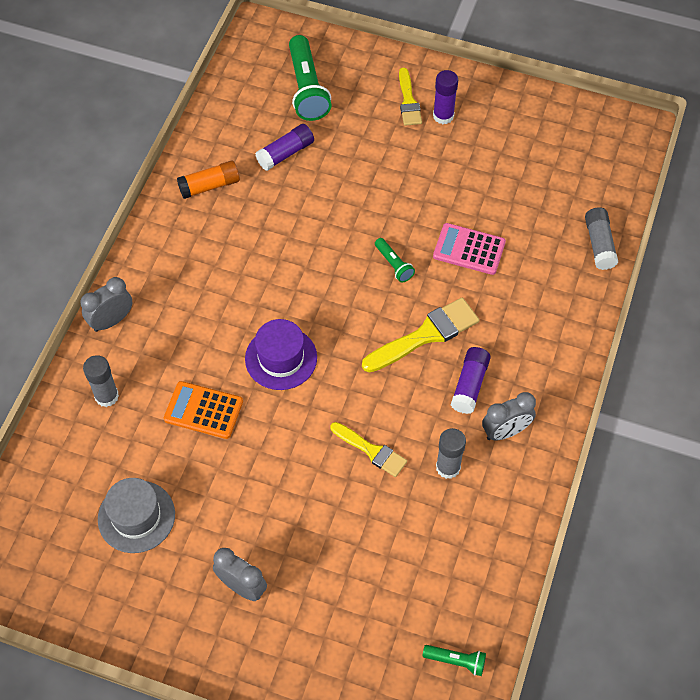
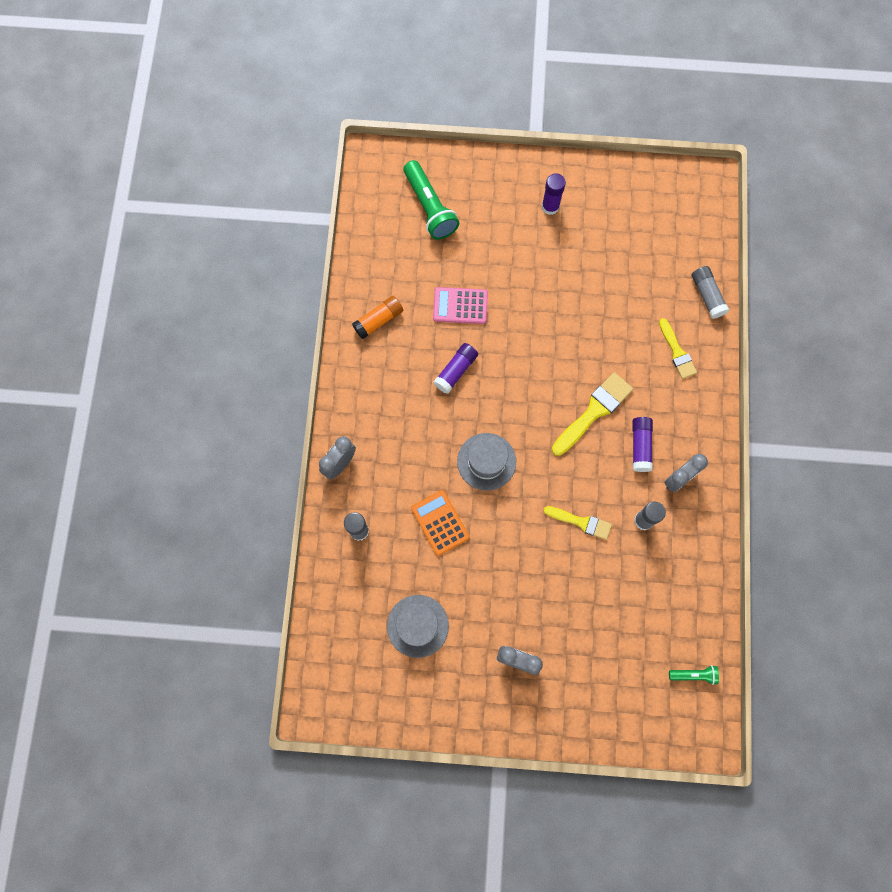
camera: 15 degrees left, 15 degrees up
orange calculator [164,381,243,439] -> orange calculator turned 60 degrees clockwise [411,490,469,556]
purple hat [245,319,317,390] -> grey hat [457,433,516,491]
purple glue stick [255,124,314,171] -> purple glue stick moved to [433,343,478,394]
green flashlight [375,238,415,282] -> none
yellow brush [399,68,422,126] -> yellow brush moved to [659,318,697,379]
pink calculator [433,223,506,275] -> pink calculator moved to [433,287,488,324]

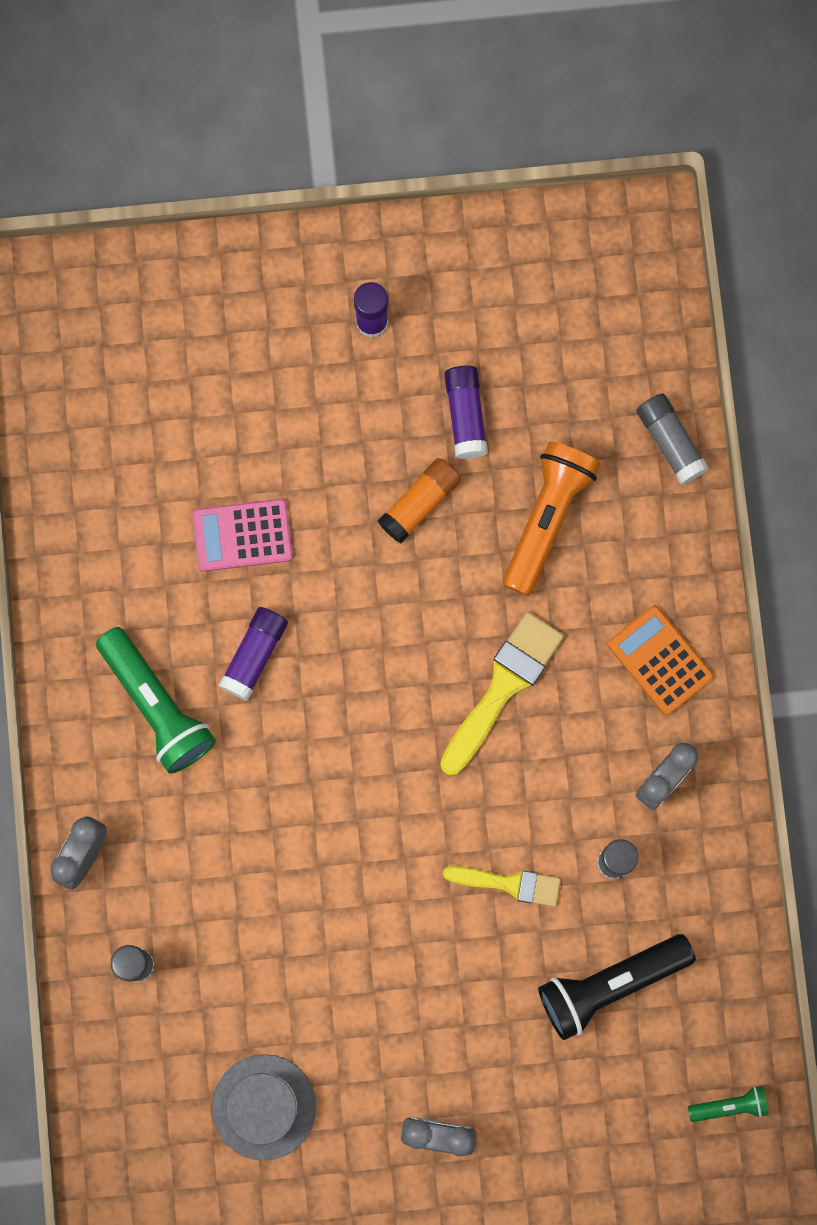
camera: 10 degrees left, 5 degrees up
orange glue stick [352,296,403,339] -> orange glue stick moved to [377,458,461,543]
green flashlight [403,160,459,240] -> green flashlight moved to [96,627,216,774]
orange calculator [411,490,469,556] -> orange calculator moved to [608,605,714,715]
grey hat [457,433,516,491] -> none
purple glue stick [632,417,653,472] -> purple glue stick moved to [444,366,488,459]
yellow brush [659,318,697,379] -> none
none -> orange flashlight [503,441,601,596]
none -> black flashlight [538,934,696,1040]

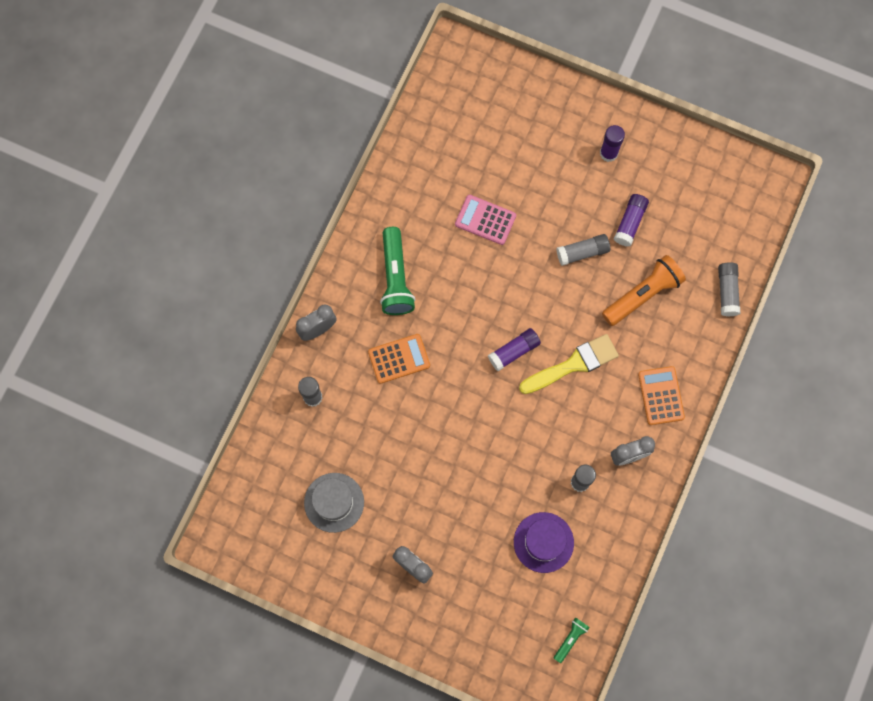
camera: 30 degrees right, 5 degrees down
purple glue stick [218,607,288,701] -> purple glue stick moved to [488,328,541,371]
orange glue stick [377,458,461,543] -> grey glue stick [557,234,610,266]
yellow brush [443,866,561,907] -> none
black flashlight [538,934,696,1040] -> purple hat [514,512,574,573]
green flashlight [688,1086,769,1122] -> green flashlight turned 75 degrees counterclockwise [554,617,590,663]
none -> orange calculator [368,334,430,384]

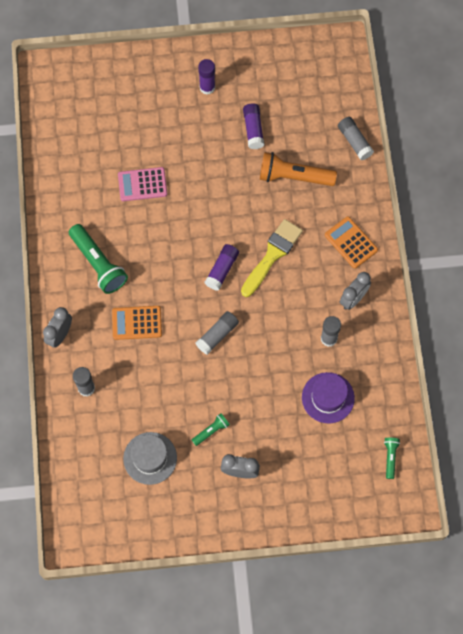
camera: 30 degrees left, 5 degrees down
orange calculator [368,334,430,384] -> orange calculator turned 135 degrees counterclockwise [112,306,162,340]
grey glue stick [557,234,610,266] -> grey glue stick moved to [195,311,239,355]
orange flashlight [602,255,686,326] -> orange flashlight turned 105 degrees counterclockwise [260,152,337,186]
none -> green flashlight [192,413,230,446]

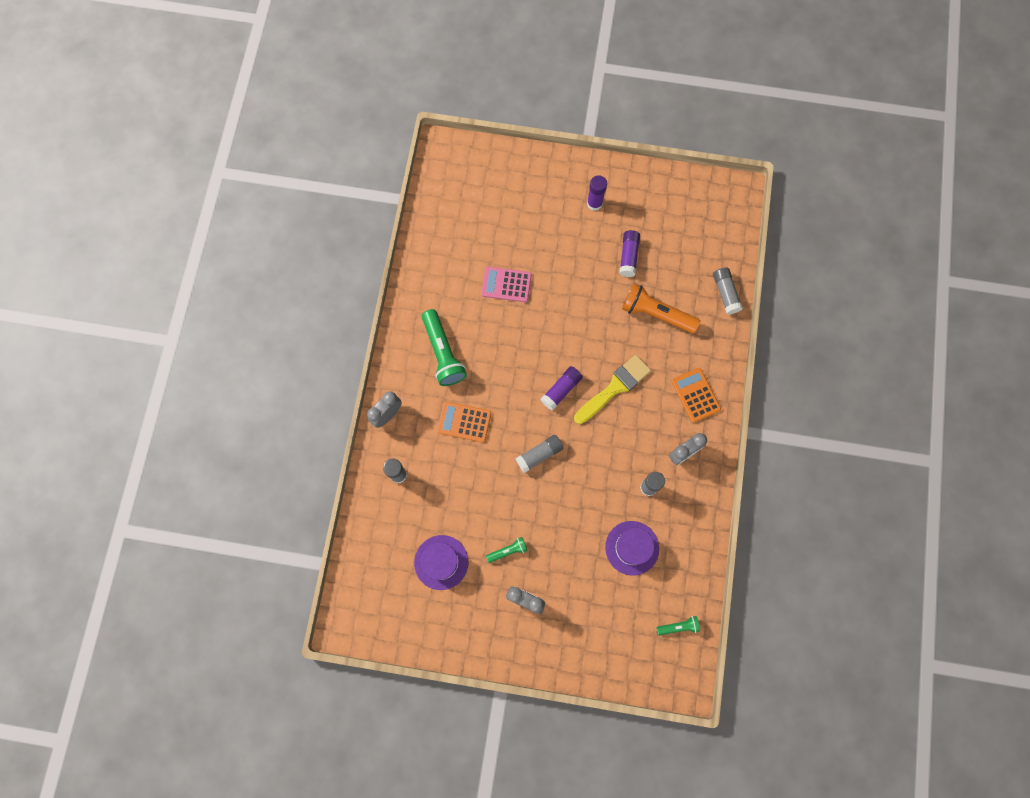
camera: 15 degrees right, 5 degrees up
grey hat [123,432,177,485] -> purple hat [414,535,468,590]
green flashlight [384,438,400,479] -> green flashlight turned 60 degrees clockwise [656,616,700,636]

